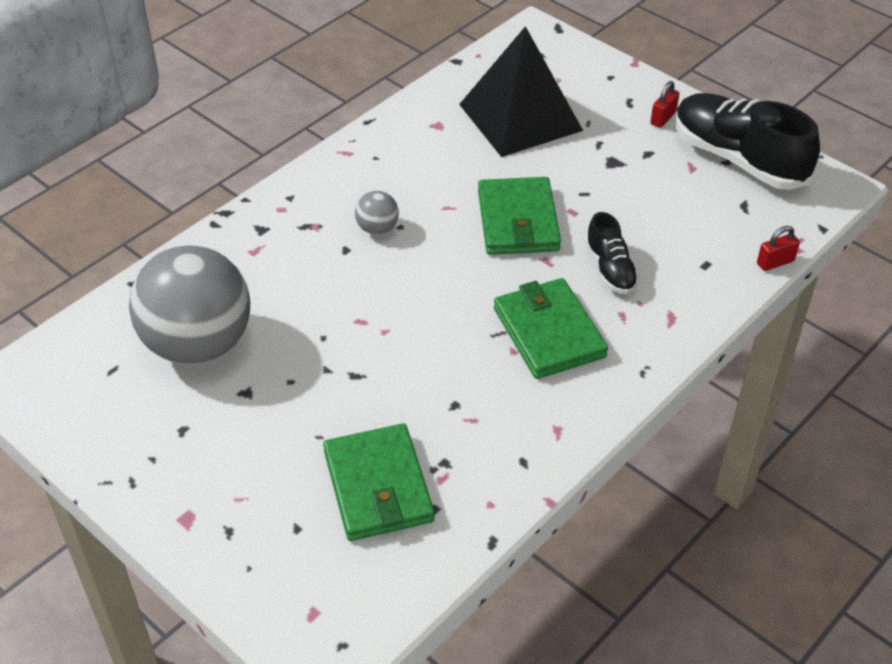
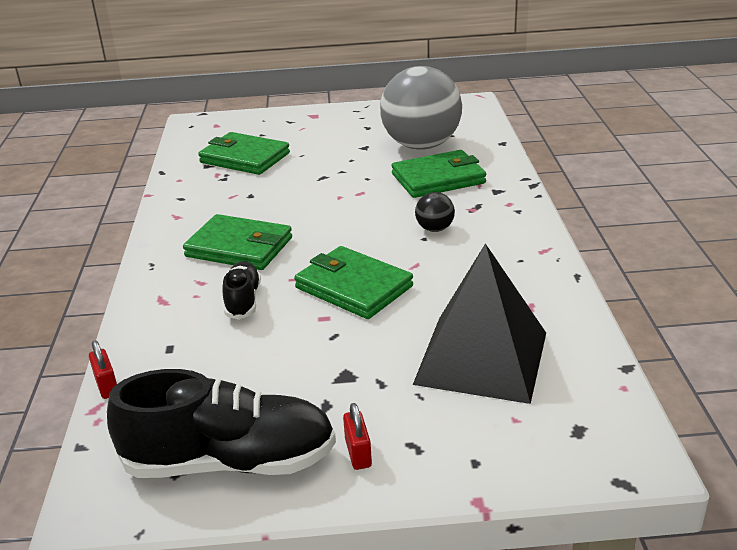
camera: 135 degrees right, 15 degrees down
grey ball [355,191,399,235] -> black ball [415,192,455,232]
black shoe [585,212,639,294] -> black shoe turned 60 degrees clockwise [222,261,261,320]
red padlock [757,226,800,271] -> red padlock turned 45 degrees counterclockwise [89,340,117,399]
none -> green wallet [391,150,486,198]

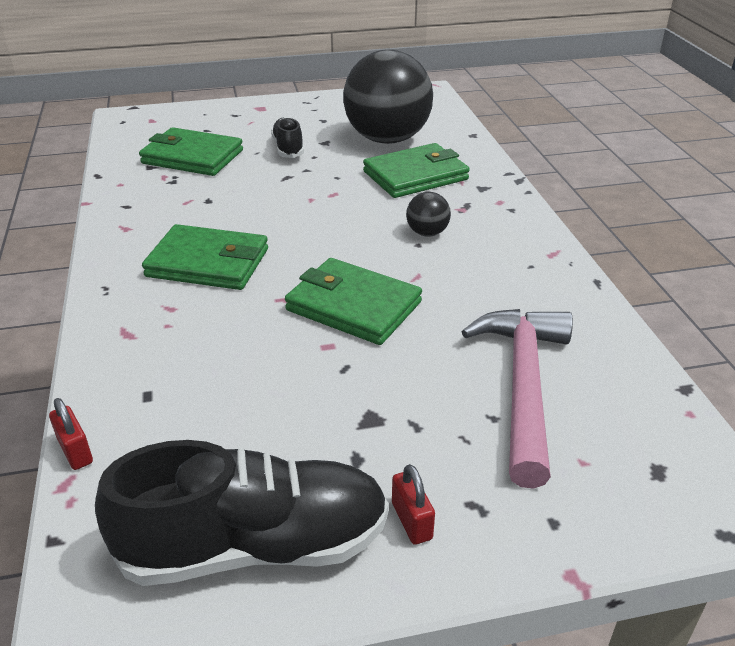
camera: 10 degrees left, 5 degrees up
black shoe [222,261,261,320] -> black shoe moved to [271,117,304,158]
grey ball [380,66,462,150] -> black ball [343,50,433,144]
black pyramid [413,243,546,404] -> pink hammer [461,309,573,489]

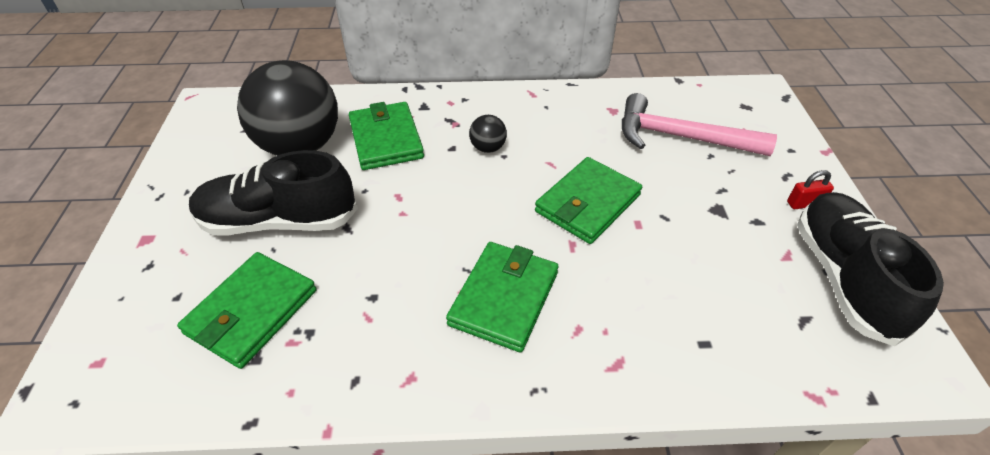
camera: 80 degrees left, 10 degrees up
red padlock [49,398,93,470] -> none
black shoe [271,117,304,158] -> black shoe [189,150,358,236], size x1.92

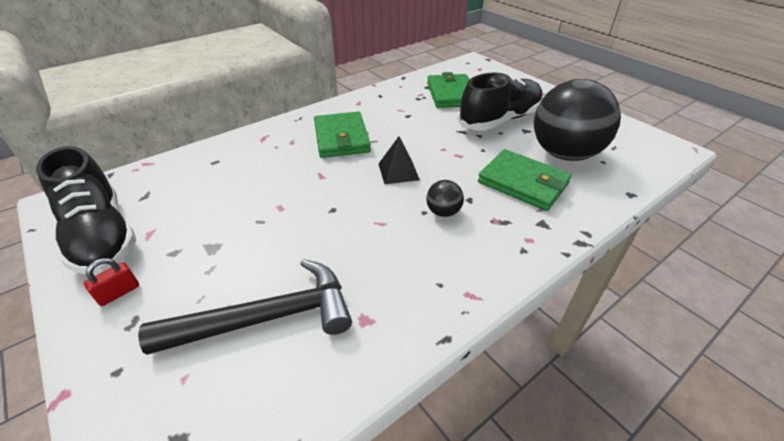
camera: 145 degrees right, 5 degrees down
green wallet [535,157,642,244] -> none
pink hammer [622,93,777,156] -> black hammer [138,259,352,355]
none -> black pyramid [379,136,420,184]

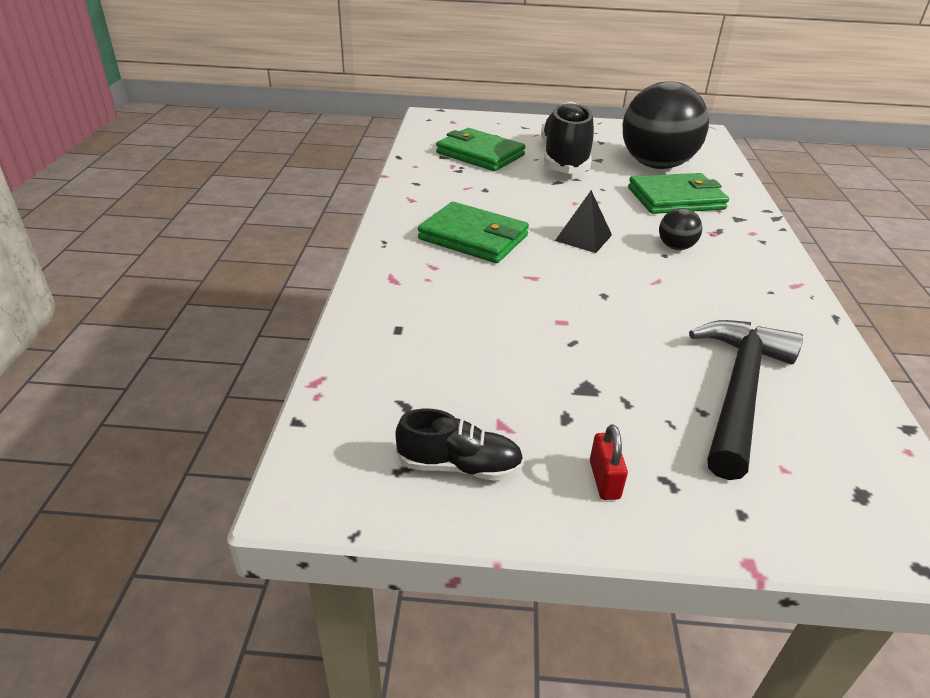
camera: 50 degrees left, 5 degrees down
black shoe [36,146,136,275] -> black shoe [395,409,524,481], size x0.52

